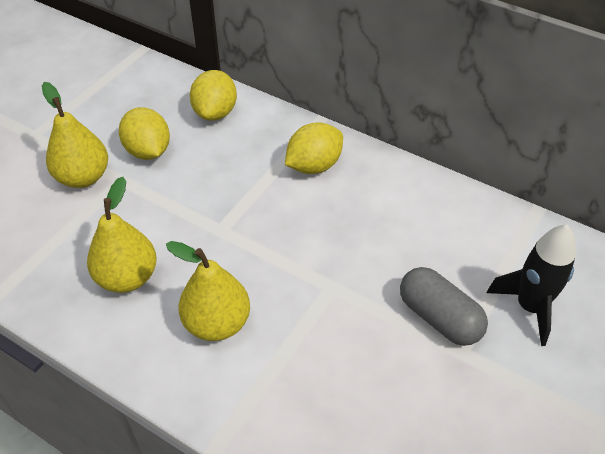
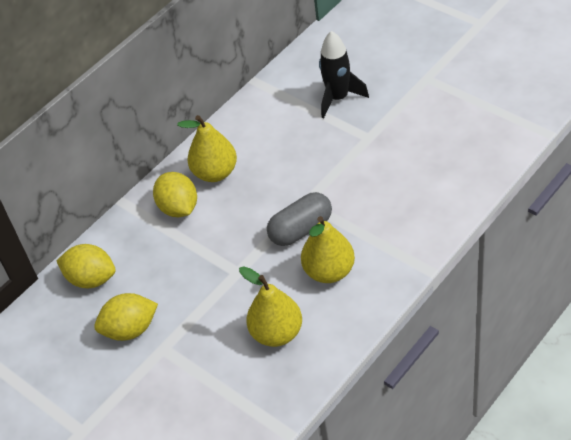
camera: 75 degrees left, 0 degrees up
yellow pear [42,82,108,188] -> yellow pear moved to [177,115,237,182]
grey capsule [400,267,488,346] -> grey capsule moved to [267,192,332,246]

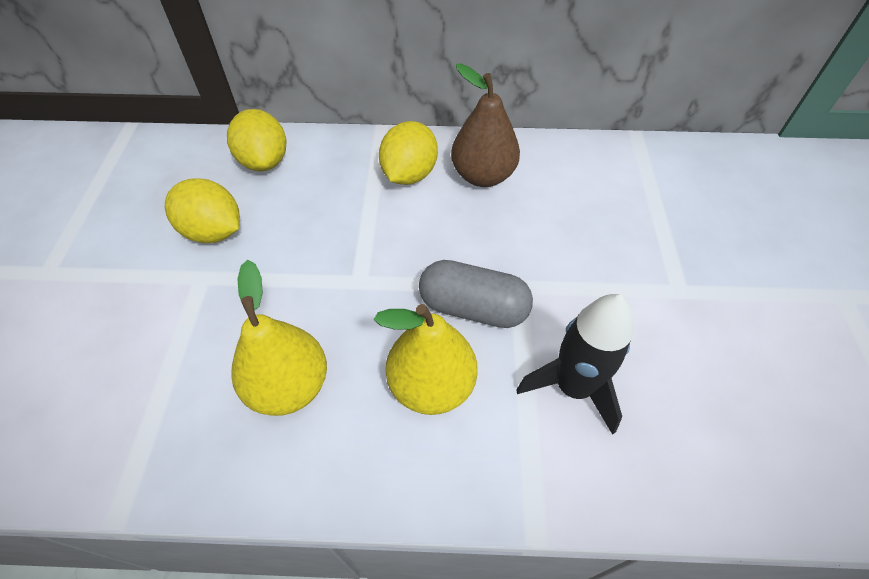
camera: 45 degrees right, 5 degrees up
yellow pear [177,115,237,182] -> brown pear [451,63,520,187]
black rocket [319,31,369,119] -> black rocket moved to [516,294,633,435]

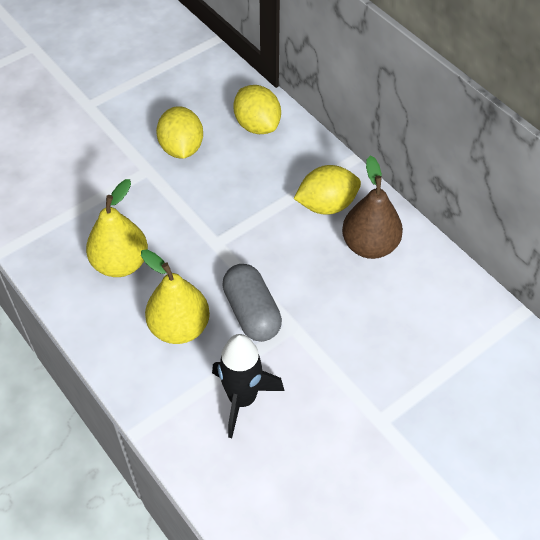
camera: 50 degrees right, 0 degrees up
yellow lemon [227,109,286,171] -> yellow lemon turned 60 degrees counterclockwise [233,85,281,134]

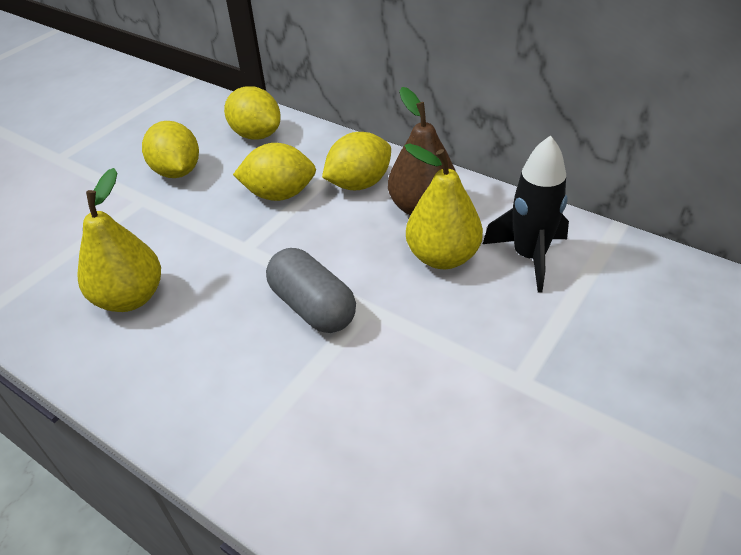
camera: 15 degrees left, 10 degrees down
yellow pear [141,249,210,344] -> yellow pear moved to [404,143,483,269]
black rocket [212,334,285,438] -> black rocket moved to [483,135,569,293]
none -> yellow lemon [233,143,316,201]

